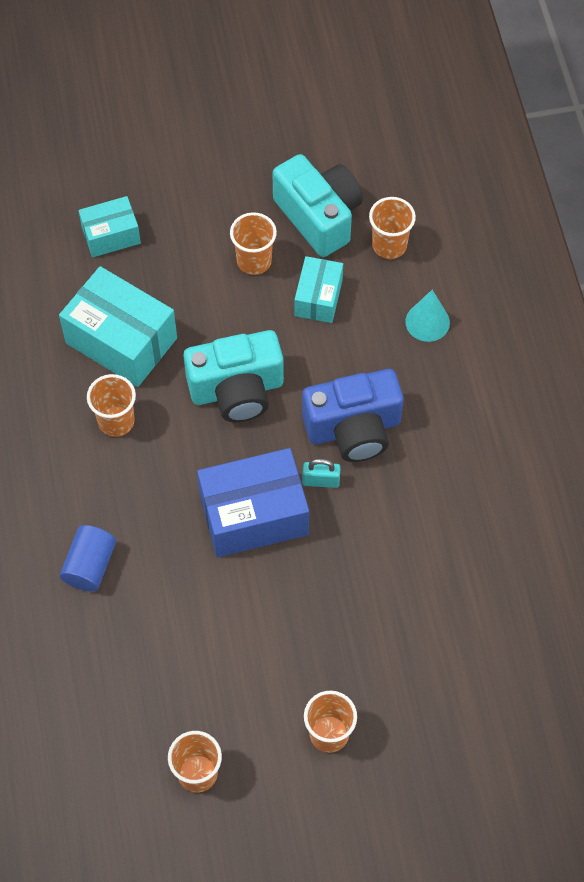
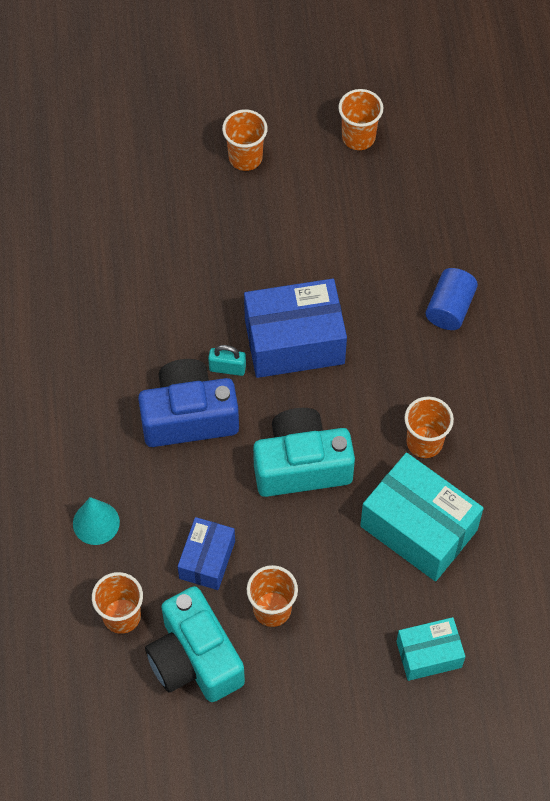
camera: 175 degrees left, 0 degrees up
turquoise box [294,256,343,323] -> blue box [178,517,235,590]

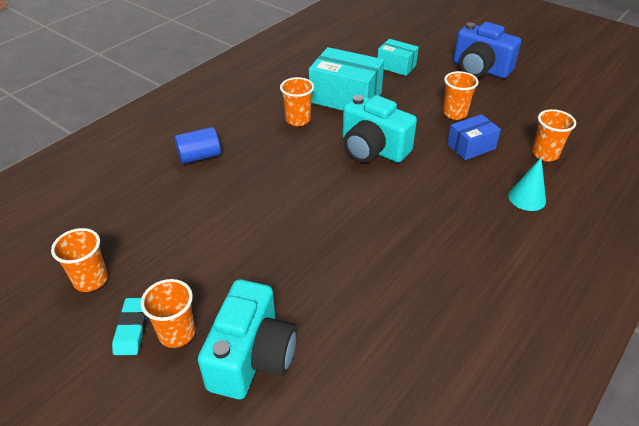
camera: 135 degrees left, 20 degrees down
blue camera [138,359,239,447] -> blue camera moved to [453,22,521,78]
turquoise camera [145,586,245,702] -> turquoise camera moved to [198,279,297,399]
turquoise padlock [208,345,246,376] -> none
blue box [244,279,347,378] -> none
turquoise box [360,453,484,581] -> turquoise box turned 60 degrees counterclockwise [309,47,384,111]
none -> turquoise eraser [112,298,147,355]

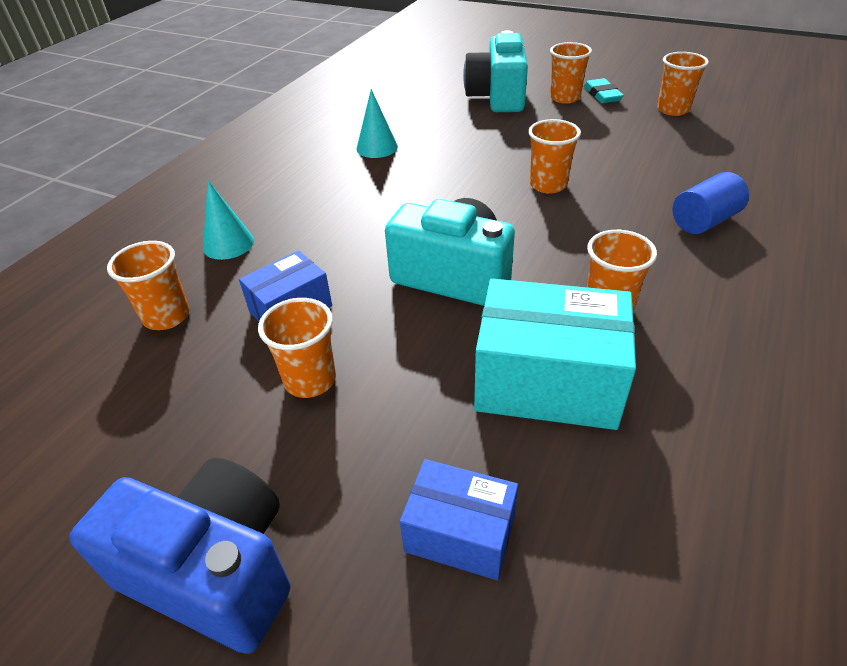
camera: 170 degrees right, 0 degrees up
turquoise box [378,39,419,76] -> blue box [400,459,518,580]
none -> turquoise cone [356,89,398,158]
none -> orange cup [528,119,581,194]

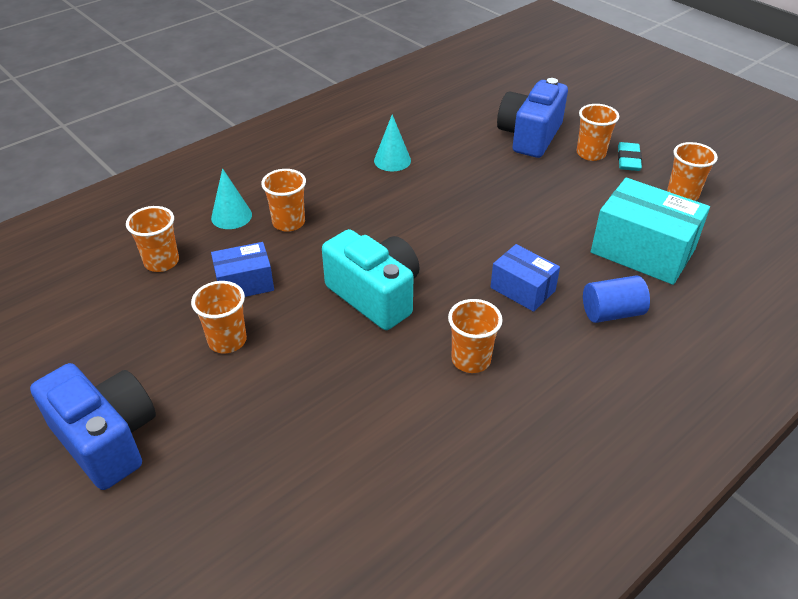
camera: 20 degrees right, 0 degrees up
blue box [400,459,518,580] -> blue box moved to [490,244,560,312]
turquoise camera [463,30,528,112] -> blue camera [497,78,568,158]
turquoise box [474,279,636,430] -> turquoise box moved to [591,178,710,285]
orange cup [528,119,581,194] -> orange cup moved to [261,169,306,232]

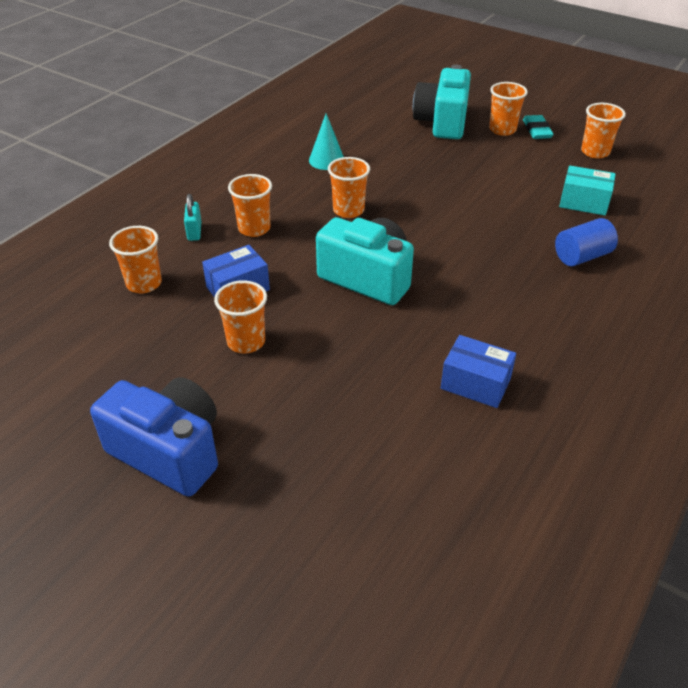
camera: 15 degrees left, 0 degrees up
turquoise cone [211,168,252,229] -> turquoise padlock [184,194,202,241]
orange cup [448,299,502,373] -> orange cup moved to [328,157,370,218]
blue box [490,244,560,312] -> blue box moved to [441,335,516,408]
blue camera [497,78,568,158] -> turquoise camera [413,65,471,139]
turquoise box [591,178,710,285] -> turquoise box [559,165,616,216], size x0.58

